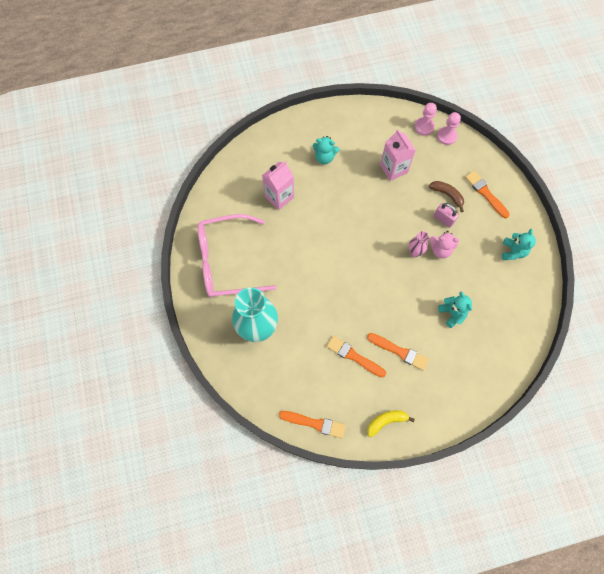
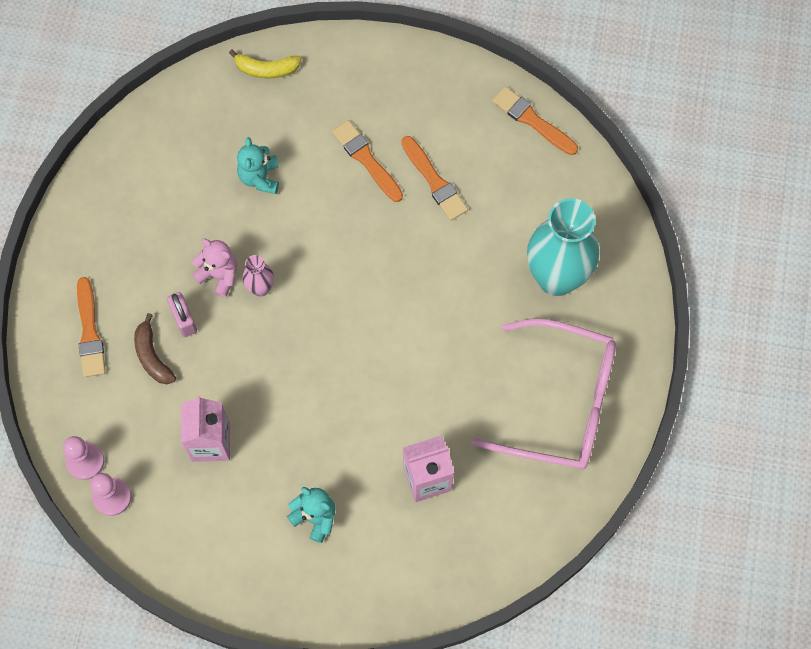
camera: 155 degrees left, 0 degrees up
yellow banana [367,410,415,437] -> yellow banana moved to [229,49,301,79]
turquoise teddy bear [502,229,536,260] -> none

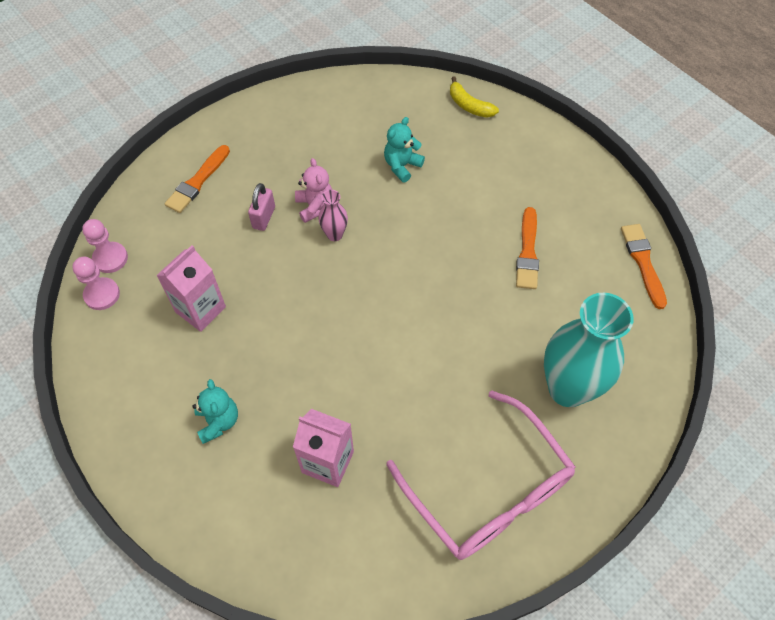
camera: 40 degrees right, 10 degrees down
brown banana [134,313,176,384] -> none
orange brush [332,120,403,202] -> none

